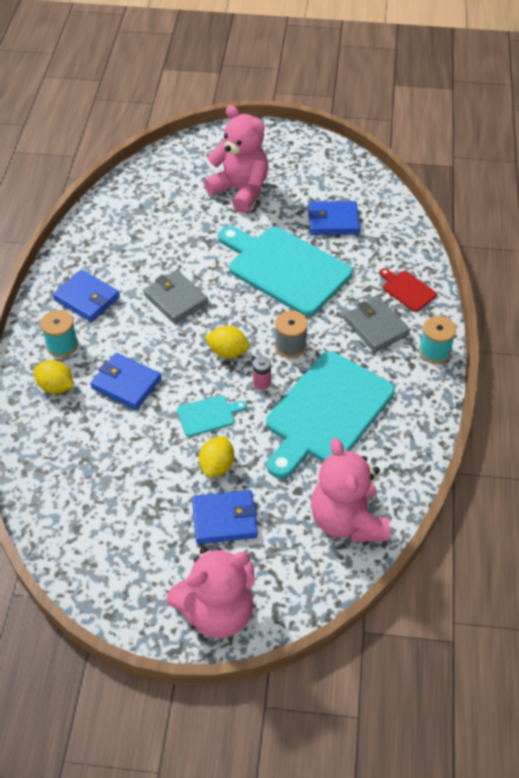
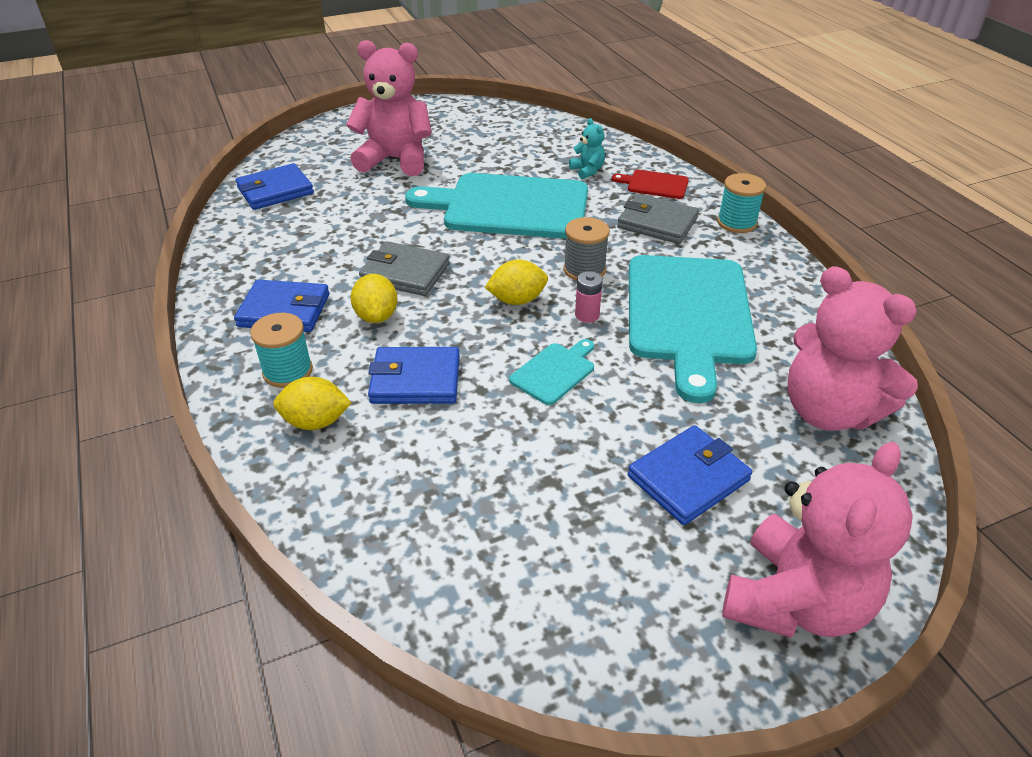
camera: 30 degrees left, 10 degrees down
yellow lemon [199,436,234,477] -> yellow lemon moved to [350,274,398,323]
blue wallet [308,201,360,235] -> blue wallet moved to [235,163,314,210]
none -> turquoise teddy bear [569,118,605,179]

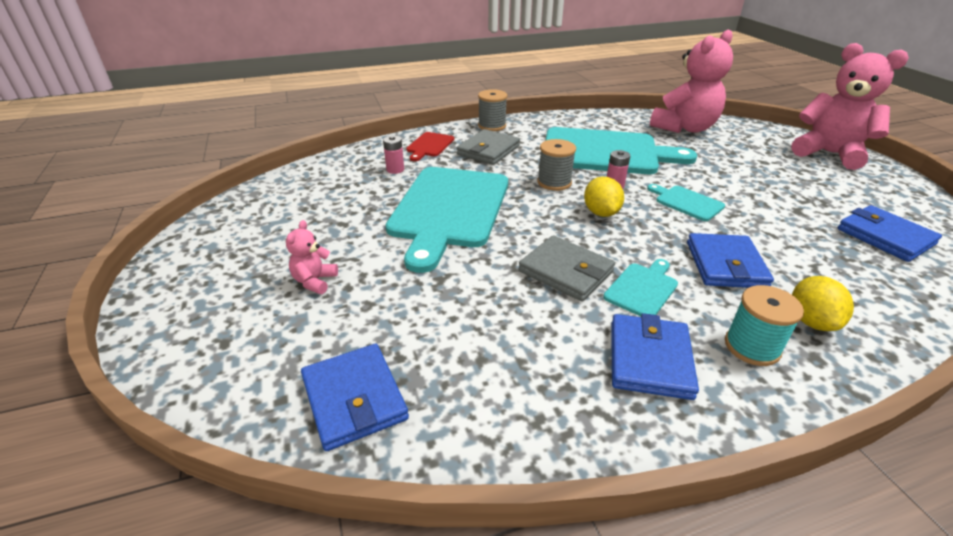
camera: 85 degrees left, 5 degrees down
pink teddy bear [346,40,432,176] -> pink teddy bear [286,220,338,294], size x0.44
yellow lemon [350,274,398,323] -> turquoise cutting board [603,259,678,316]
grey wallet [359,241,450,296] -> grey wallet turned 75 degrees counterclockwise [519,235,615,301]
turquoise teddy bear [569,118,605,179] -> pink battery [383,135,404,174]
blue wallet [628,425,753,525] -> blue wallet moved to [838,205,942,262]
turquoise spool [717,173,766,233] -> grey spool [478,89,507,131]

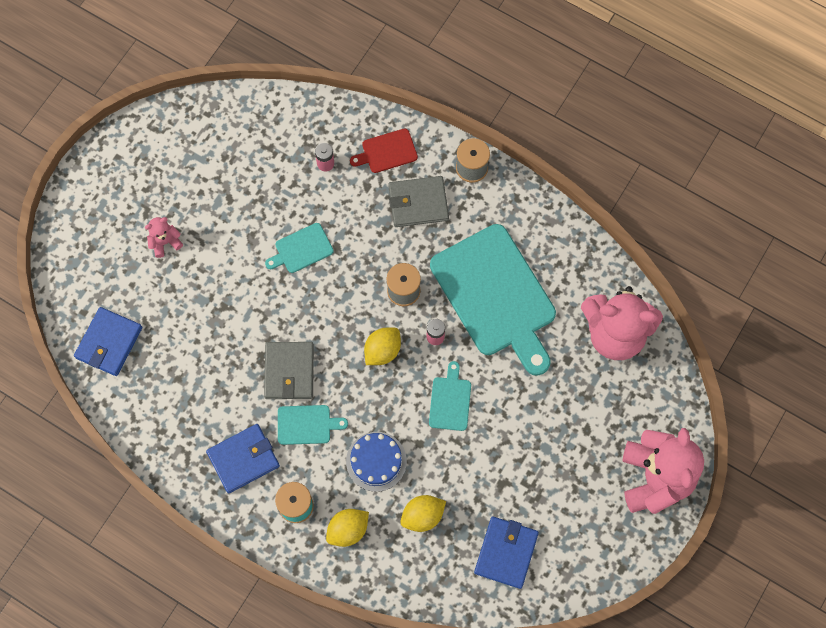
camera: 50 degrees right, 35 degrees up
turquoise cutting board [386,167,508,273] -> turquoise cutting board [265,223,334,273], size x0.43
blue wallet [687,233,774,288] -> blue cake [346,432,407,492]
none -> yellow lemon [400,495,446,532]

